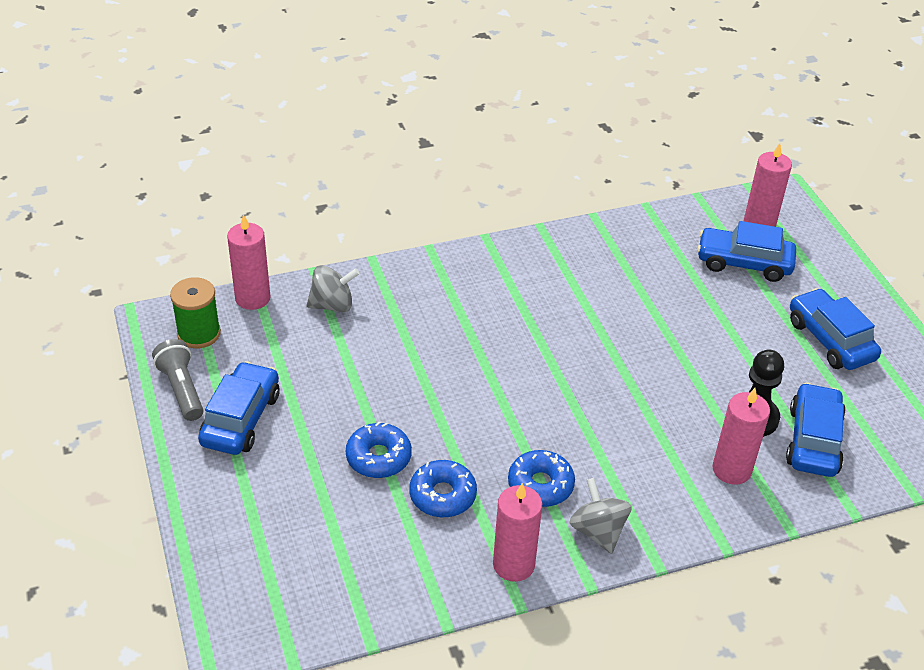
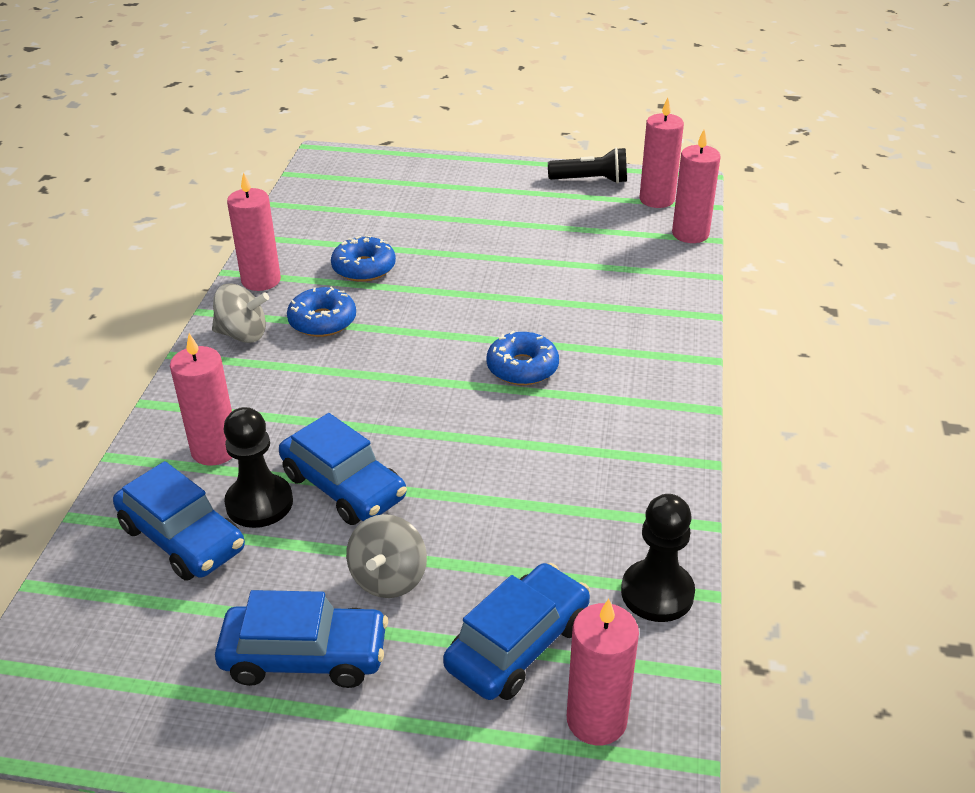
camera: 120 degrees right, 5 degrees down
grey flashlight [152,339,203,421] -> black flashlight [548,147,627,184]
green spool [170,277,221,348] -> pink candle [640,98,684,208]
blue car [198,361,279,455] -> blue car moved to [279,413,407,525]
grey spinning top [306,265,360,312] -> grey spinning top moved to [346,514,427,598]
blue donut [346,422,412,478] -> blue donut moved to [486,330,559,385]
none -> black pawn [621,494,695,622]

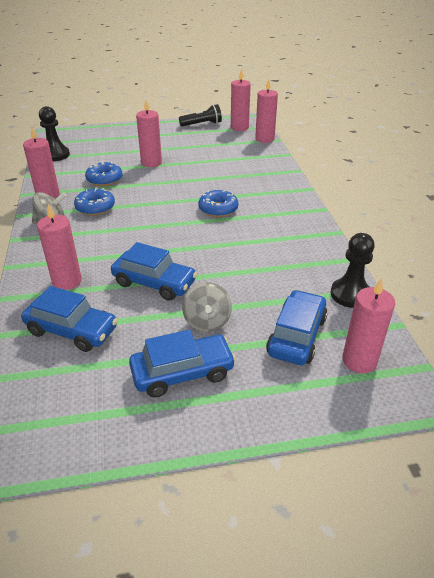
camera: 20 degrees left, 0 degrees up
black pawn [223,407,293,528] -> black pawn moved to [39,106,70,161]
none -> pink candle [136,100,162,167]

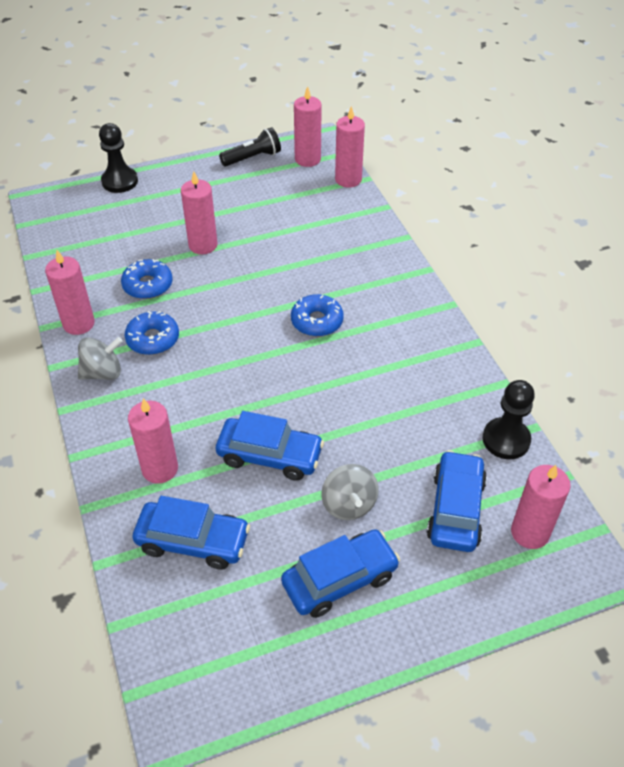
camera: 10 degrees left, 10 degrees up
black pawn [39,106,70,161] -> black pawn moved to [99,123,138,193]

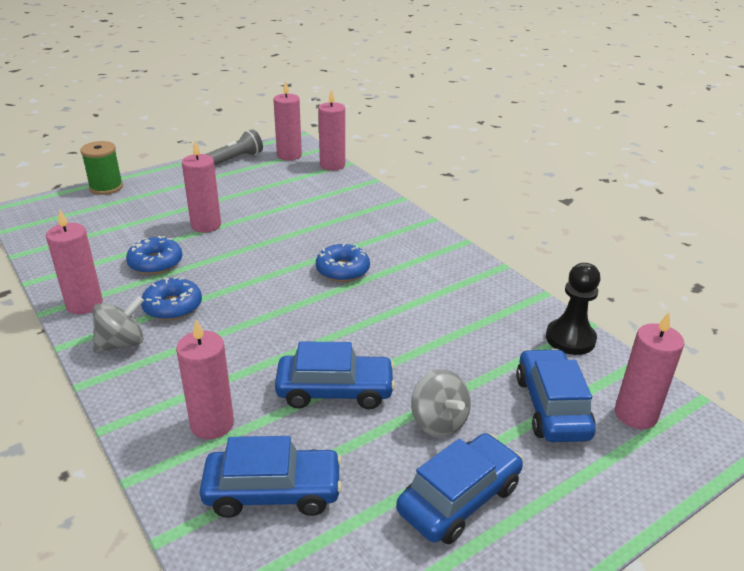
camera: 15 degrees left, 15 degrees down
black pawn [99,123,138,193] -> green spool [80,141,123,195]
black flashlight [219,127,281,166] -> grey flashlight [206,129,263,166]

